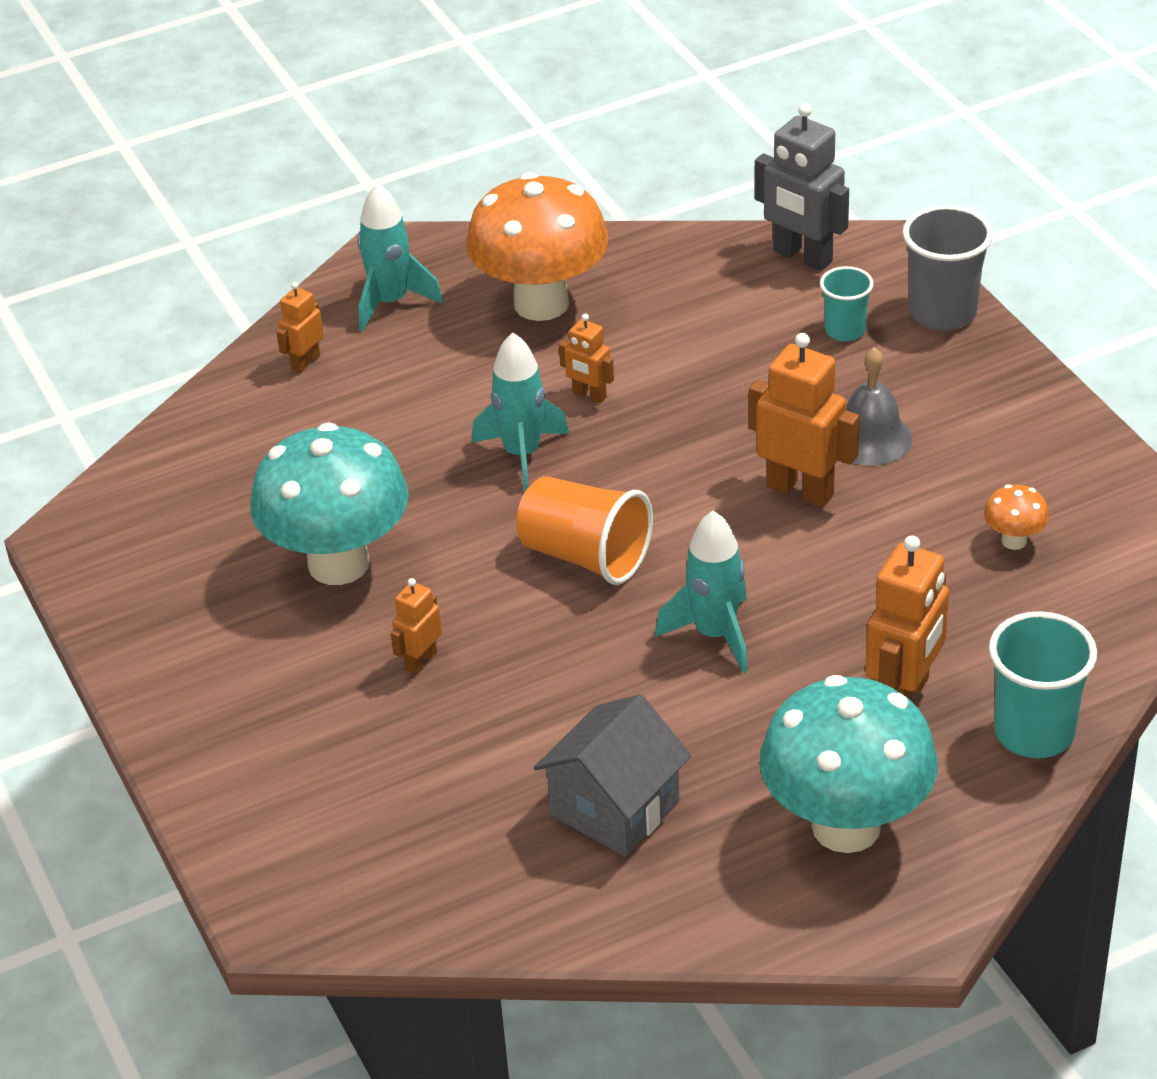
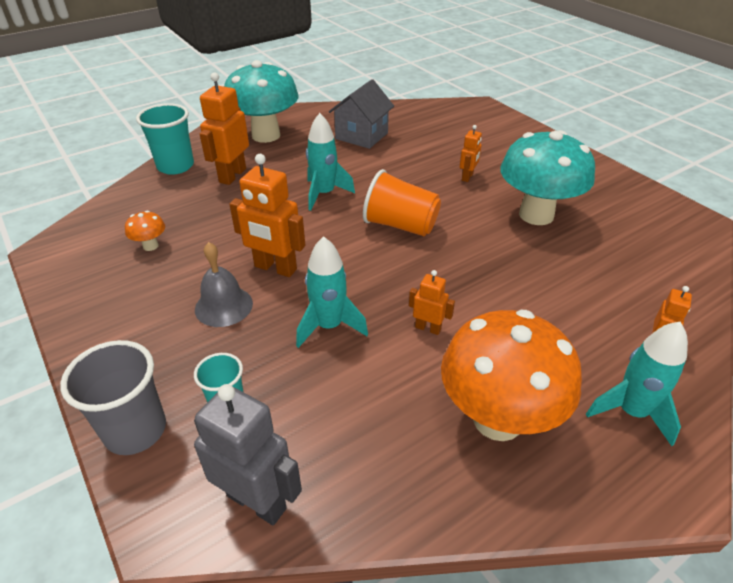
camera: 170 degrees right, 0 degrees up
turquoise rocket [472,332,569,492] -> turquoise rocket moved to [296,236,368,348]

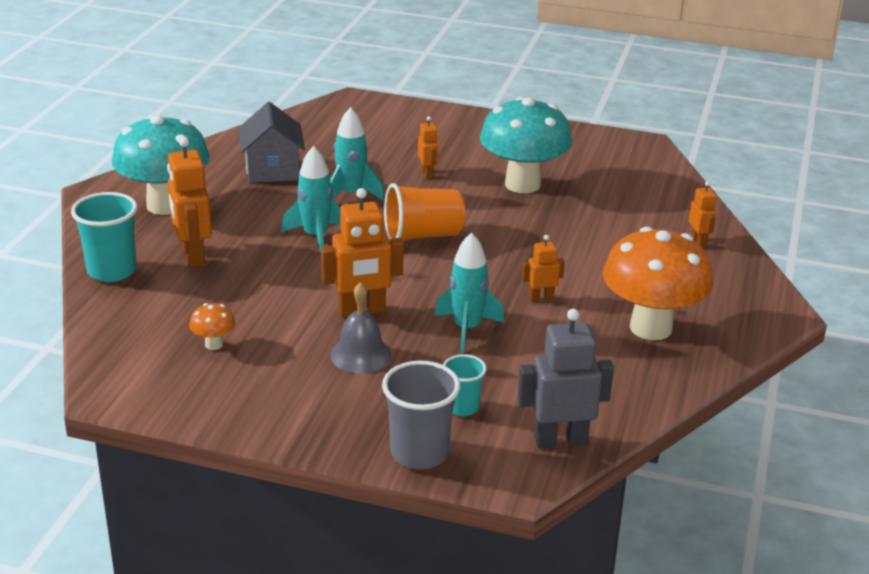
camera: 40 degrees left, 10 degrees down
turquoise rocket [586,322,688,446] -> turquoise rocket moved to [330,107,385,201]

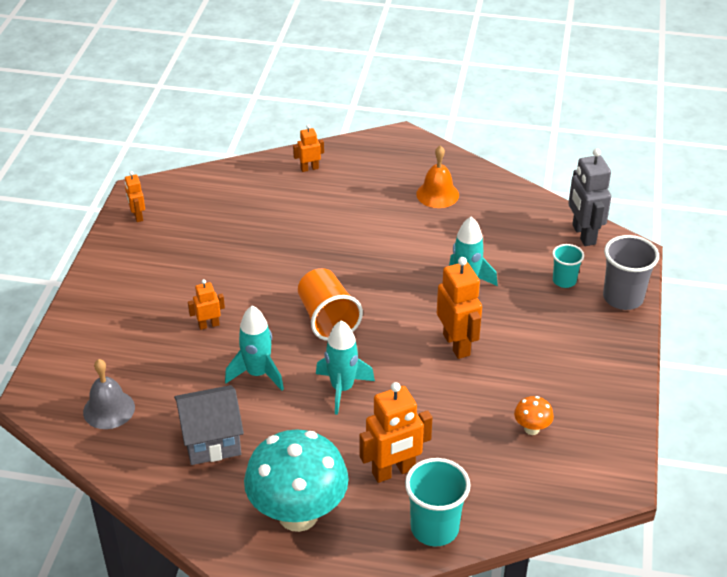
camera: 95 degrees left, 10 degrees up
grey bell [330,282,391,373] -> grey bell moved to [83,359,135,429]
turquoise mushroom [480,97,572,193] -> none
orange robot [522,235,565,302] -> orange robot moved to [125,171,145,222]
orange mushroom [603,227,713,340] -> orange bell [416,146,459,208]

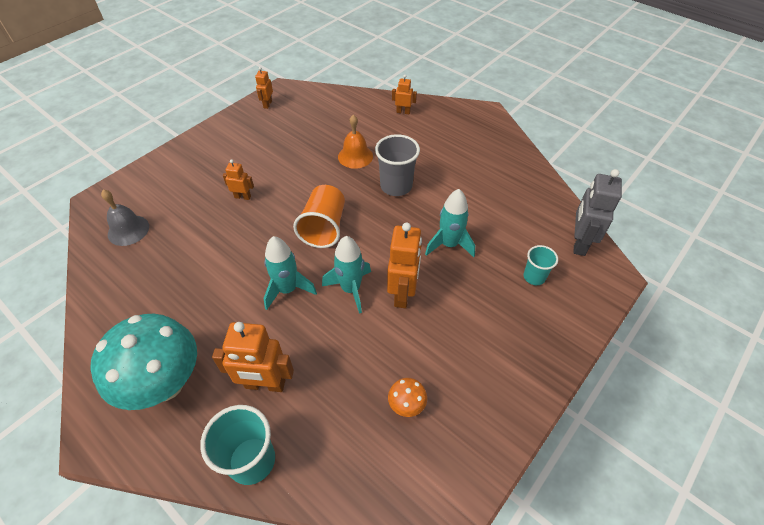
camera: 30 degrees right, 10 degrees up
grey house [174,385,244,465] -> none
turquoise rocket [225,306,284,391] -> turquoise rocket moved to [322,236,371,314]
orange bell [416,146,459,208] -> orange bell moved to [338,115,373,169]
grey cup [603,235,659,310] -> grey cup moved to [375,134,420,196]

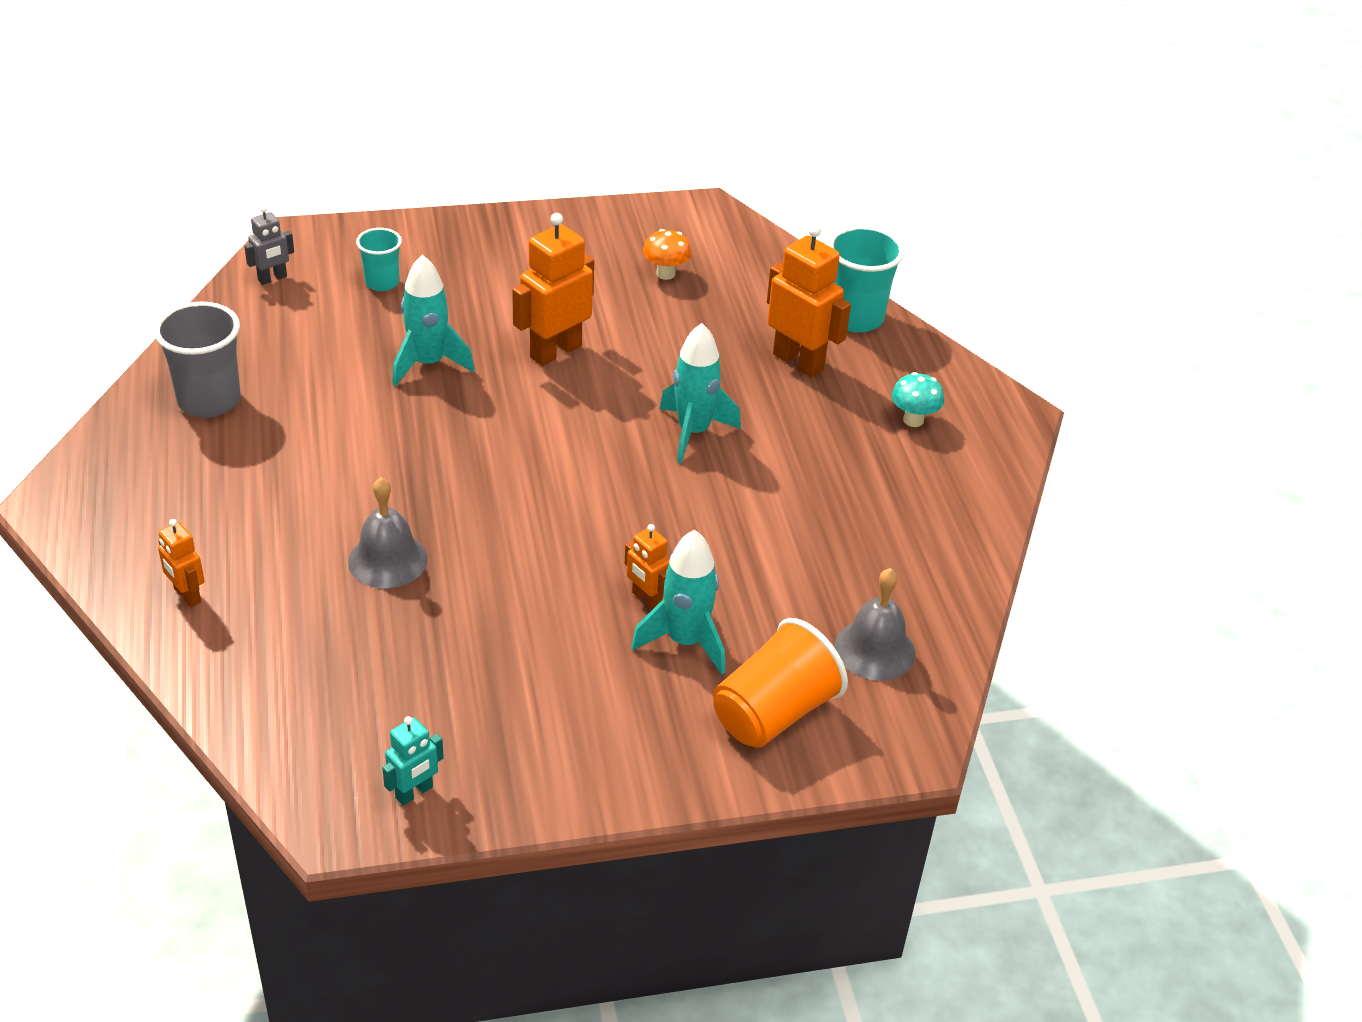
camera: 145 degrees left, 10 degrees down
turquoise mushroom [90,314,197,410] -> turquoise mushroom [891,372,944,427], size x0.41
orange robot [255,67,273,109] -> turquoise robot [382,716,444,806]
orange cup [293,185,345,248] -> orange cup moved to [713,618,848,748]
turquoise rocket [322,236,371,314] -> turquoise rocket moved to [631,530,725,675]
orange bell [338,115,373,169] -> grey bell [348,477,428,588]
grey cup [375,134,420,196] -> grey cup moved to [154,302,241,418]
grey robot [573,169,622,256] -> grey robot [244,206,294,285], size x0.54

